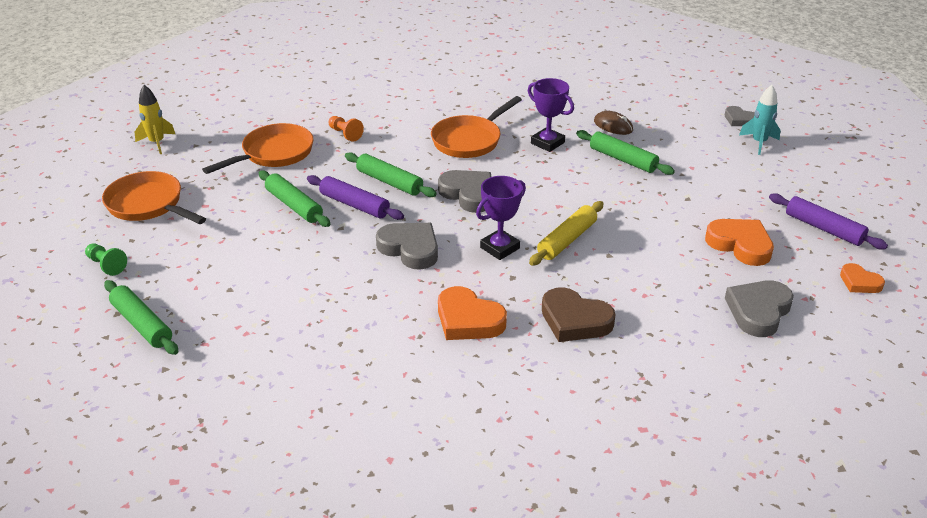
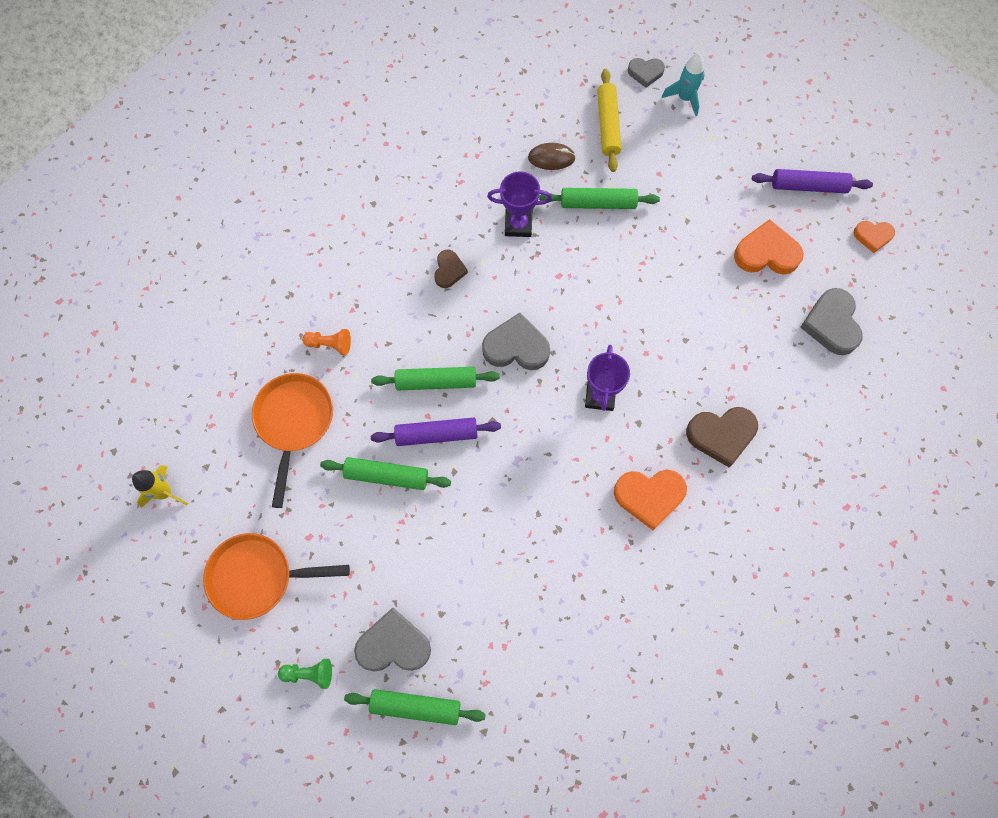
camera: 40 degrees left, 35 degrees up
grey heart [376,223,438,269] -> grey heart moved to [354,608,431,671]
orange pan [431,96,522,158] -> brown heart [434,250,468,288]
yellow rolling pin [529,201,604,266] -> yellow rolling pin moved to [597,69,621,172]

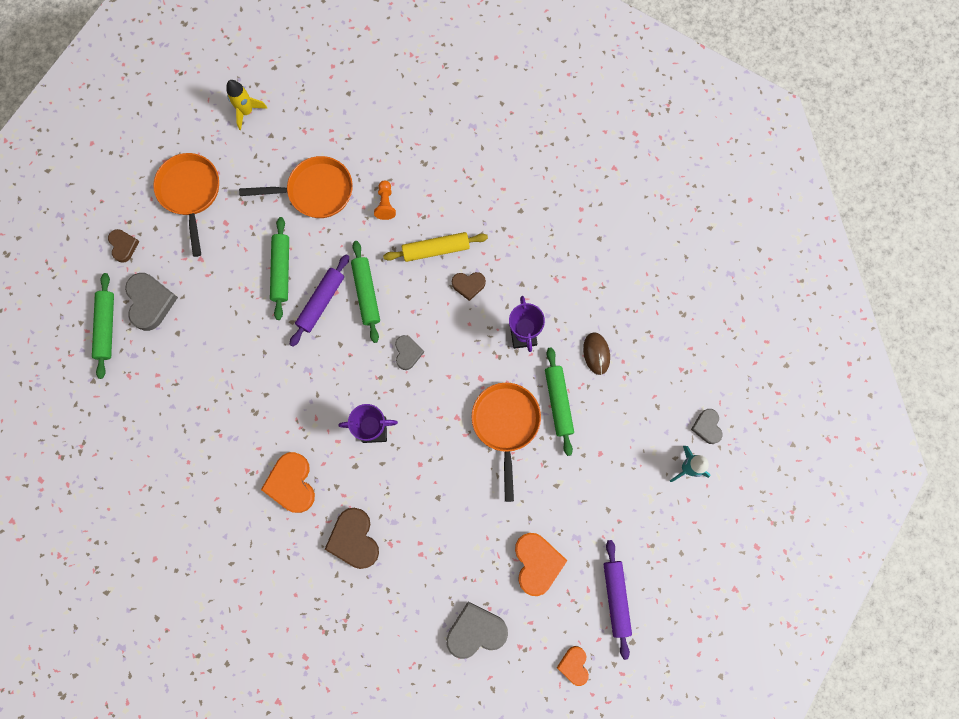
camera: 80 degrees right, 5 degrees up
green pawn [278,659,332,689] -> brown heart [108,229,139,263]
purple rolling pin [371,418,501,446] -> purple rolling pin turned 45 degrees clockwise [290,254,349,347]
grey heart [482,313,550,370] -> grey heart [395,335,424,370], size x0.59
yellow rolling pin [597,69,621,172] -> yellow rolling pin moved to [383,232,488,262]
none -> orange pan [472,383,541,502]

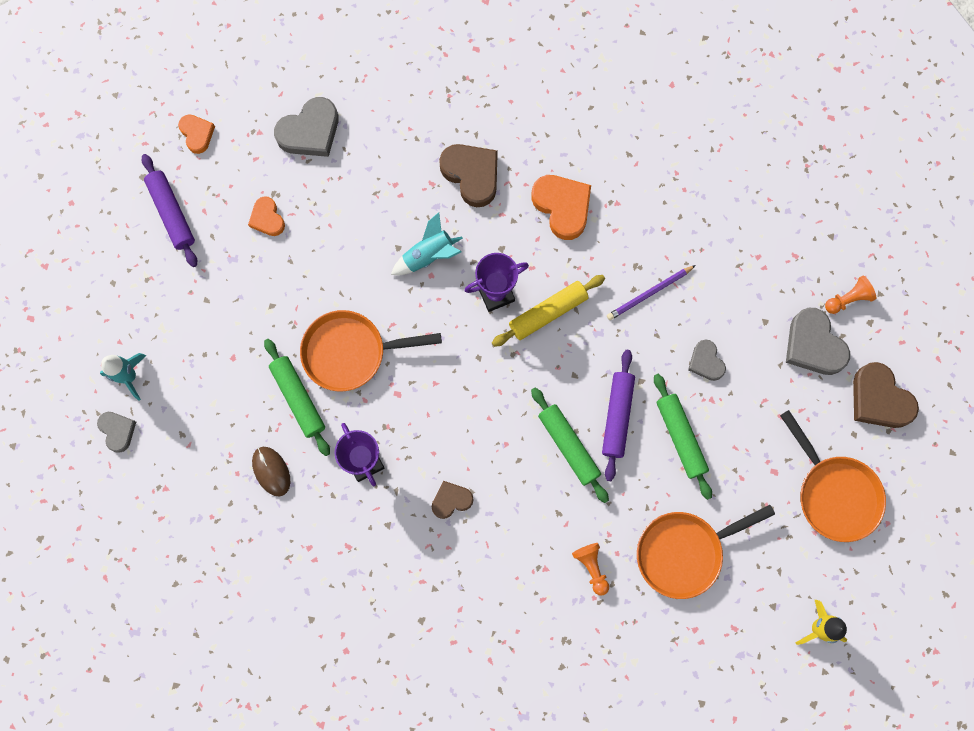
camera: 160 degrees right, 0 degrees up
green rolling pin [92,273,114,379] -> orange pawn [825,276,876,314]
brown heart [108,229,139,263] -> brown heart [853,362,919,428], size x1.69
yellow rolling pin [383,232,488,262] -> yellow rolling pin moved to [492,275,605,347]
grey heart [395,335,424,370] -> grey heart moved to [688,340,726,381]
orange pan [472,383,541,502] -> orange pan turned 105 degrees clockwise [300,310,442,392]
orange heart [515,533,567,596] -> orange heart [248,196,285,236], size x0.59
none -> turquoise rocket [391,212,463,275]
none -> purple pencil [607,265,696,320]

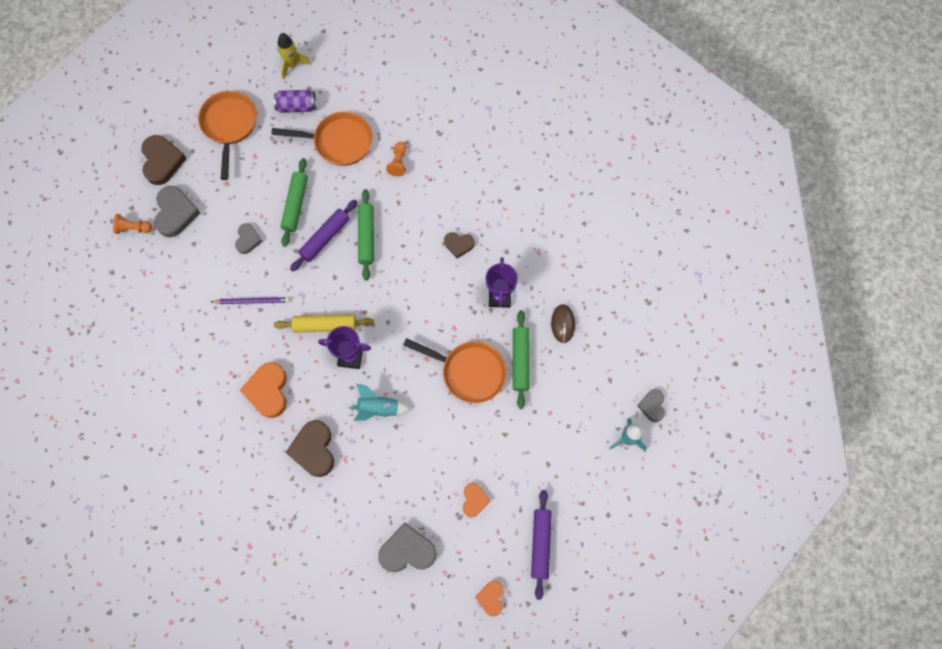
camera: 150 degrees left, 5 degrees down
none -> purple can [274,90,316,113]

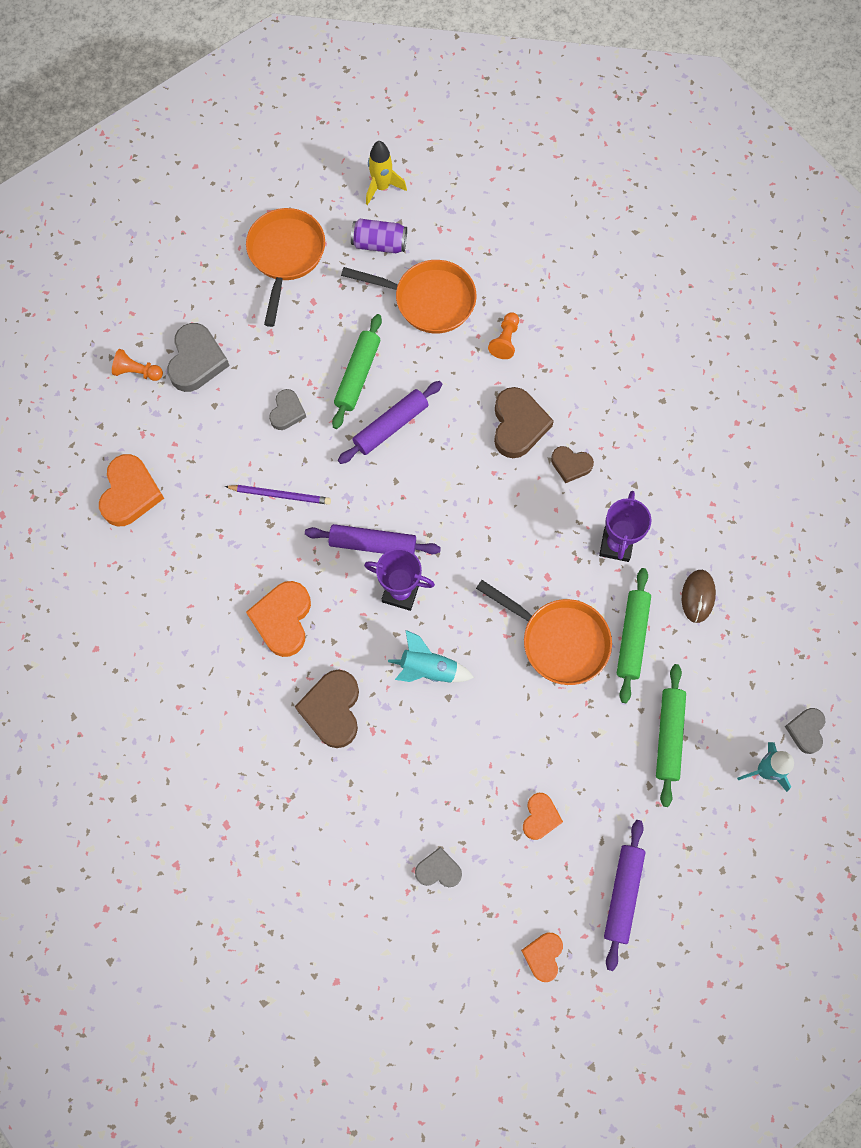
camera: 10 degrees right, 0 degrees up
brown heart [141,135,187,185] -> brown heart moved to [494,387,554,458]
yellow rolling pin [274,314,374,333] -> purple rolling pin [305,524,441,554]
green rolling pin [358,189,374,280] -> green rolling pin moved to [656,664,686,807]
grey heart [378,522,437,572] -> grey heart [415,847,462,887], size x0.59
none -> orange heart [99,454,164,526]

